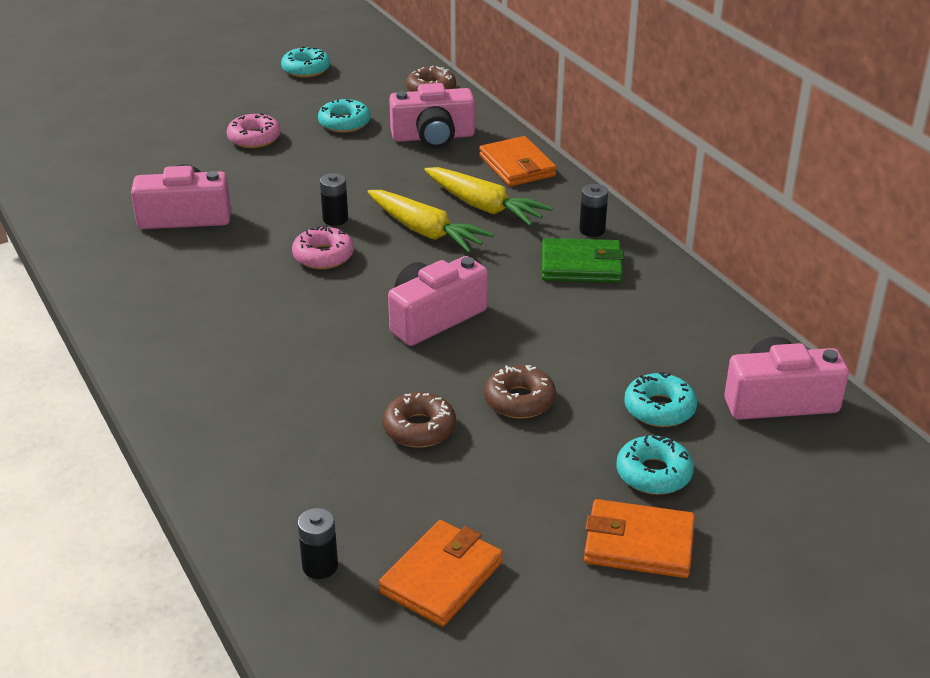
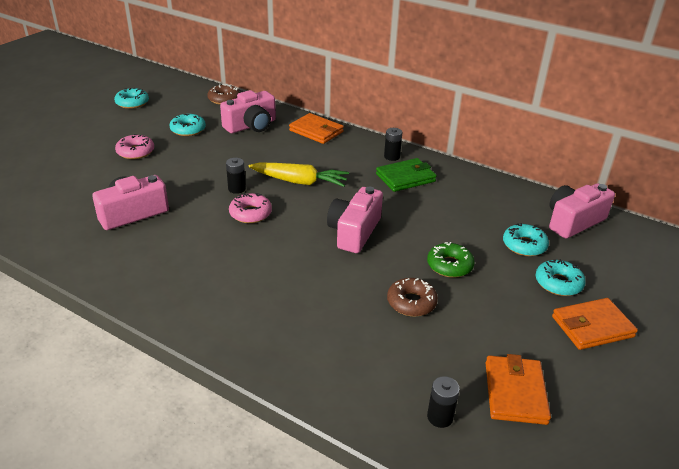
camera: 30 degrees left, 0 degrees up
yellow carrot [424,167,553,226] -> none
brown donut [484,365,556,419] -> green donut [427,242,475,278]

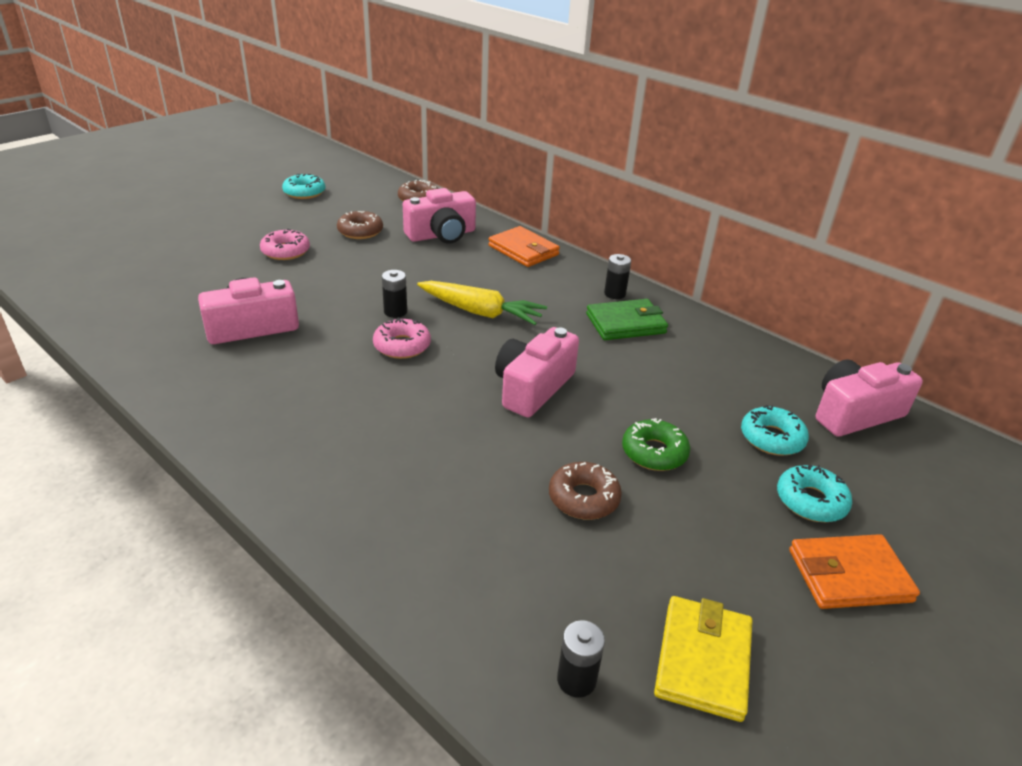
camera: 10 degrees right, 0 degrees up
turquoise donut [169,114,206,136] -> brown donut [337,211,383,239]
orange wallet [486,354,551,425] -> yellow wallet [654,596,752,722]

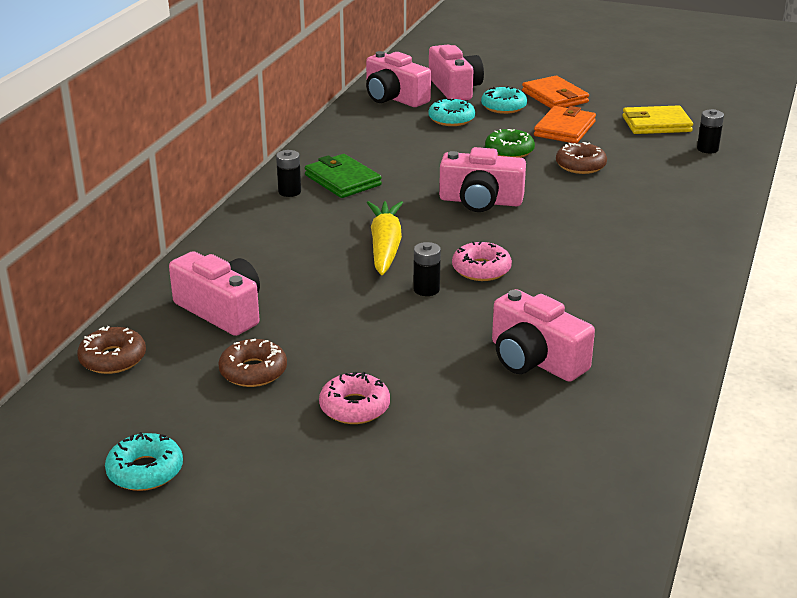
camera: 110 degrees left, 5 degrees down
orange wallet [488,226,560,267] -> orange wallet moved to [534,106,596,143]
none -> pink camera [429,45,484,100]

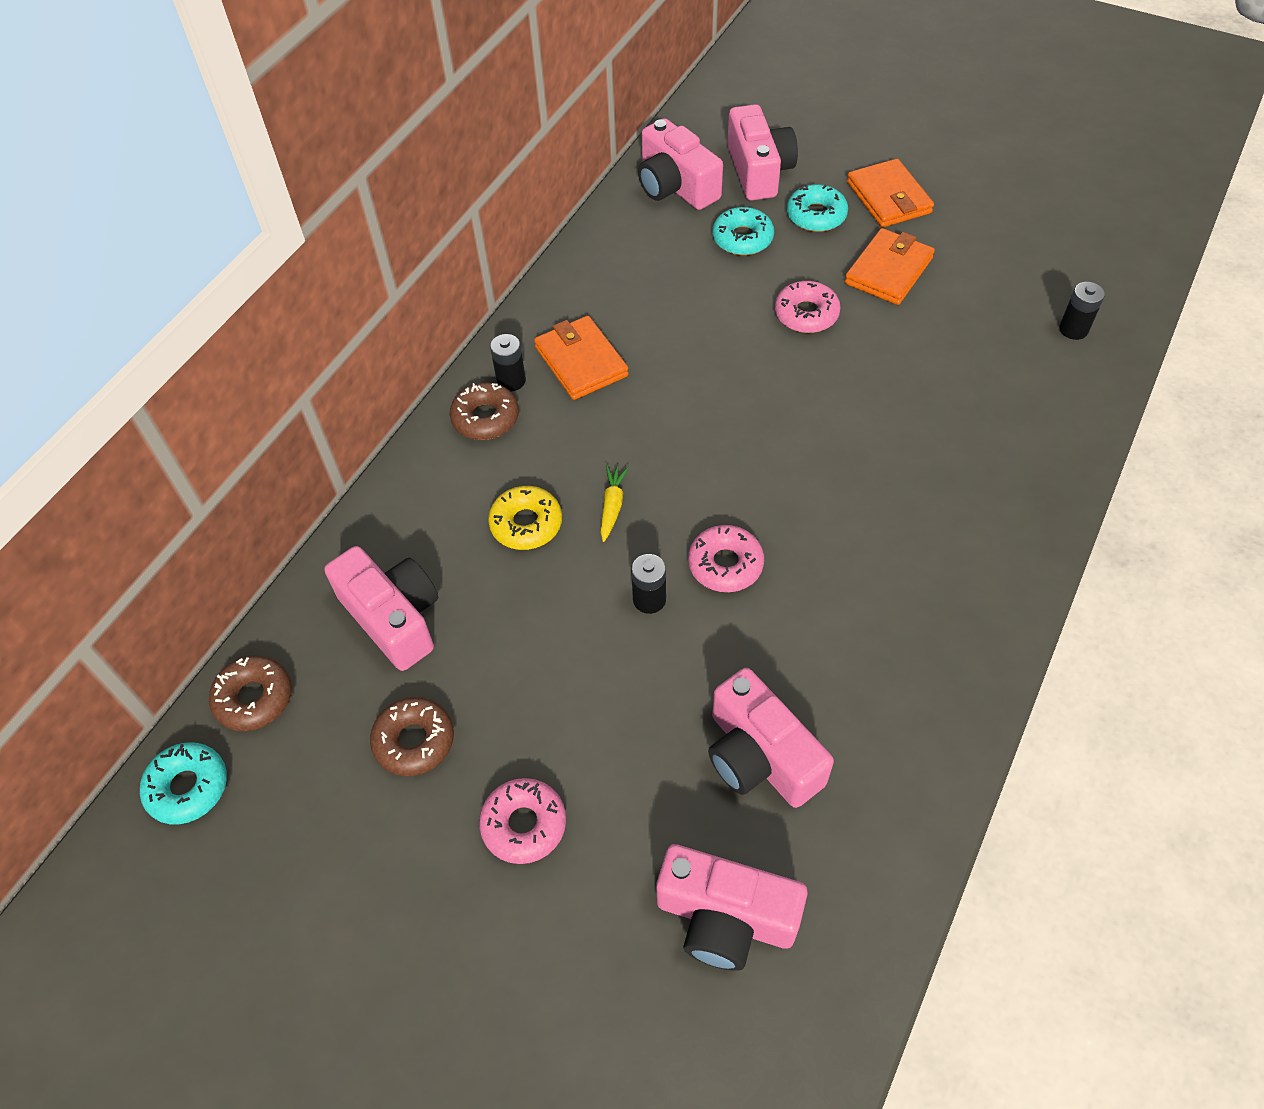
camera: 10 degrees right, 25 degrees up
turquoise donut [105,432,183,491] -> turquoise donut moved to [140,743,227,825]
green wallet [305,154,382,198] -> orange wallet [534,316,629,400]
yellow carrot [367,201,403,275] -> yellow carrot [600,465,629,542], size x0.50
pink camera [439,147,526,212] -> pink camera moved to [657,844,808,971]
green donut [485,129,535,158] -> pink donut [775,281,841,333]
brown donut [556,142,607,174] -> brown donut moved to [450,383,519,440]
yellow wallet [622,105,693,134] -> none
none -> yellow donut [488,486,562,550]

